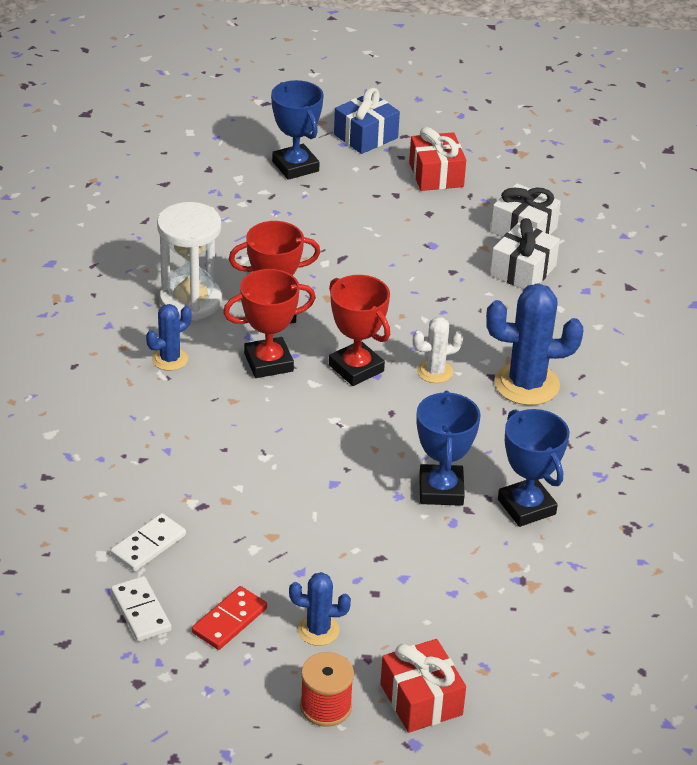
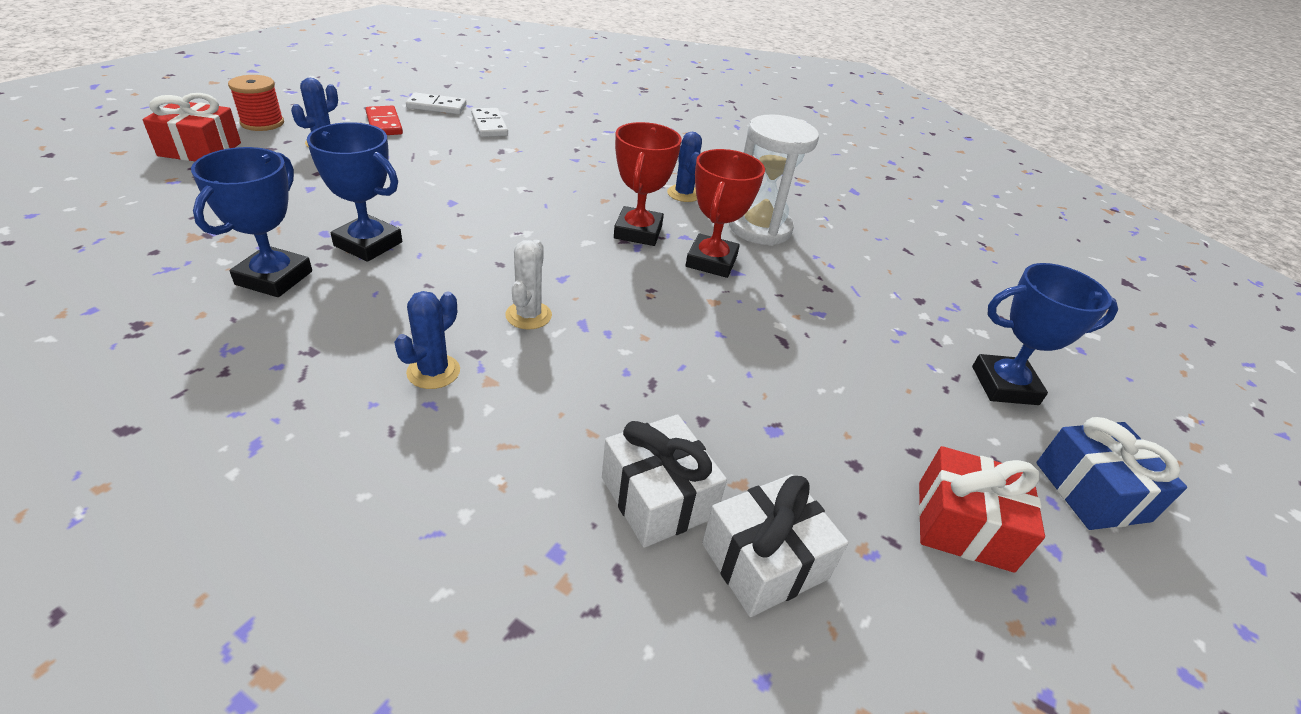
camera: 115 degrees right, 0 degrees up
red trophy [329,275,390,386] -> none
blue cactus [486,283,583,405] -> blue cactus [394,291,460,389], size x0.55
blue trophy [498,409,569,527] -> blue trophy turned 75 degrees counterclockwise [191,147,312,297]

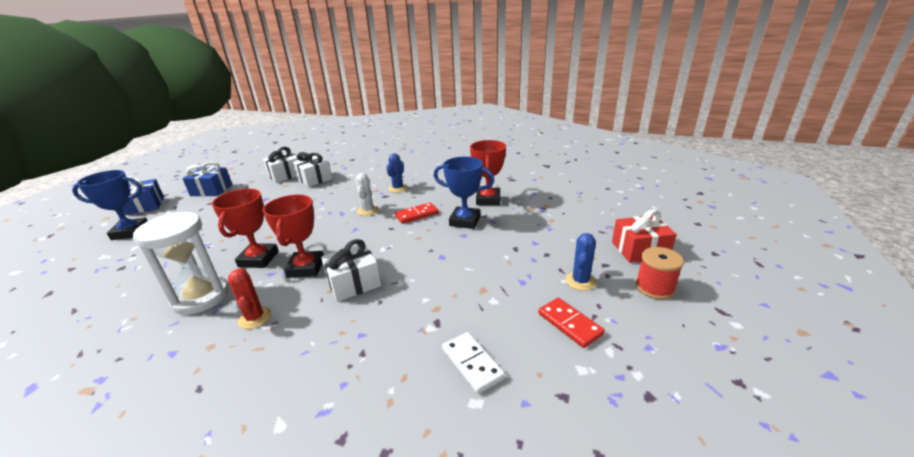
camera: 175 degrees right, 10 degrees down
blue trophy [191,147,312,297] -> red trophy [470,140,506,205]
white domino [406,93,467,114] -> none
blue cactus [667,132,702,202] -> red cactus [228,268,272,329]
red gift [919,446,1045,573] -> blue gift [182,162,232,196]
none -> white gift [321,239,381,302]
none -> red domino [395,202,439,224]

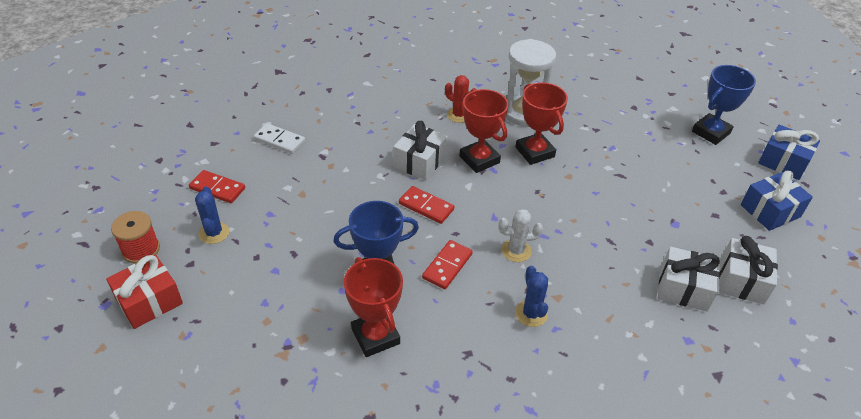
camera: 145 degrees right, 15 degrees up
white cactus [356,173,379,216] -> white cactus turned 60 degrees counterclockwise [498,209,543,262]
none -> red domino [399,186,454,224]

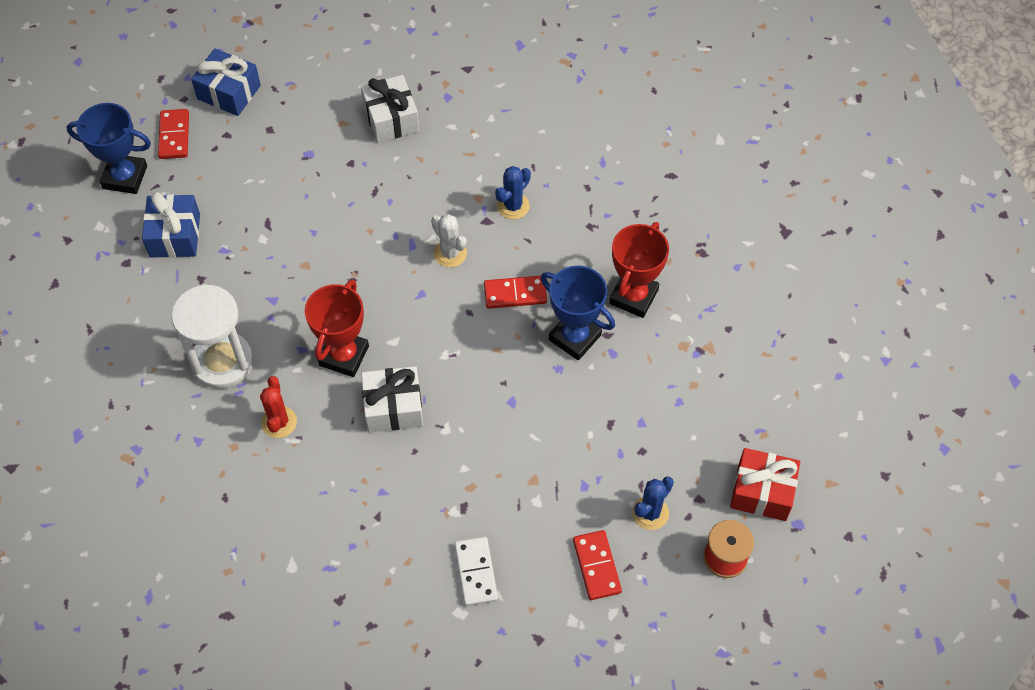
camera: 125 degrees left, 15 degrees up
red domino [399,186,454,224] -> red domino moved to [158,109,189,159]
red trophy [515,83,568,165] -> none
white gift [719,236,778,304] -> none
blue gift [758,125,820,180] -> blue gift moved to [142,192,200,258]

